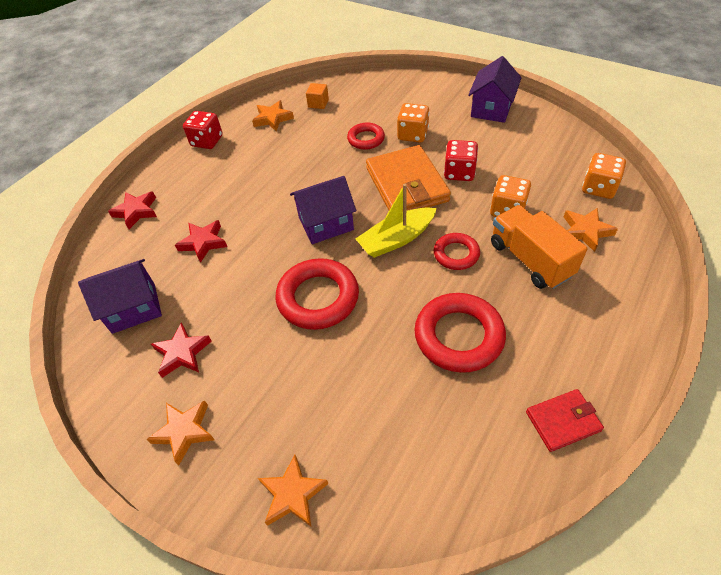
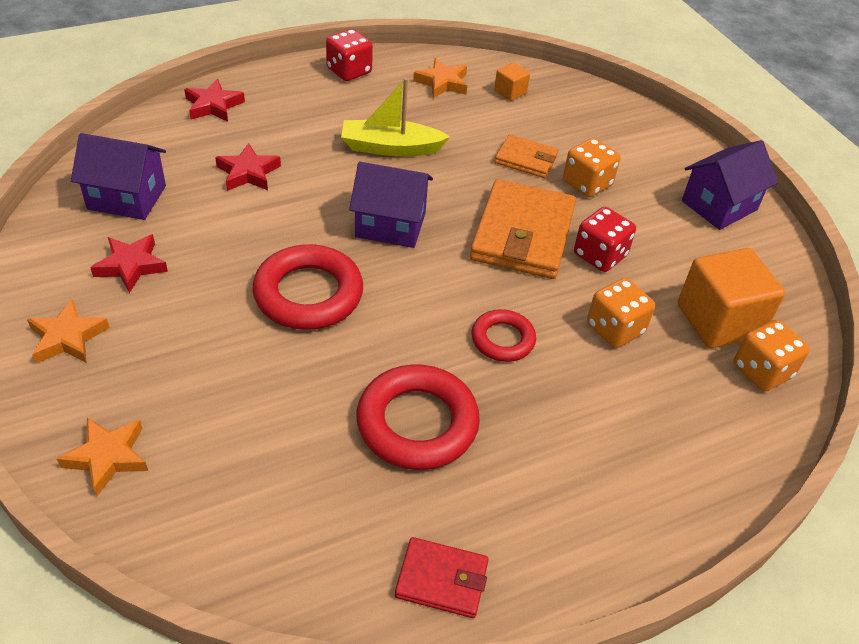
camera: 25 degrees right, 5 degrees down
red ring [347,123,385,150] -> orange wallet [495,134,559,178]
yellow boat [356,184,437,258] -> yellow boat moved to [341,78,450,157]
orange truck [491,205,588,289] -> none
orange star [564,208,618,252] -> none
none -> orange cube [678,248,785,348]

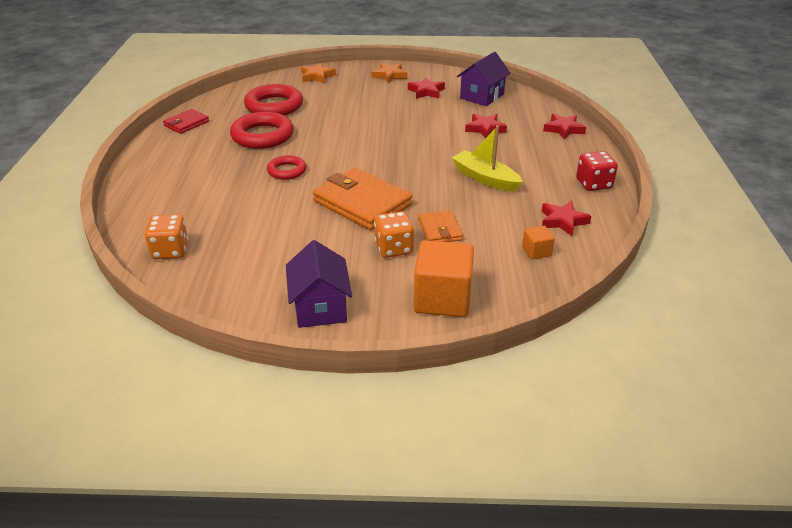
camera: 120 degrees right, 10 degrees down
red ring [252,244,363,330] -> red ring moved to [244,84,303,116]
yellow boat [341,78,450,157] -> yellow boat turned 75 degrees counterclockwise [452,126,523,192]
purple house [349,162,433,248] -> none
orange star [413,58,467,98] -> red star [542,201,591,236]
orange wallet [495,134,559,178] -> orange wallet turned 60 degrees counterclockwise [418,210,463,242]
red dice [574,207,636,272] -> none
orange dice [587,278,655,348] -> none
orange cube [678,248,785,348] -> orange cube moved to [414,240,474,317]

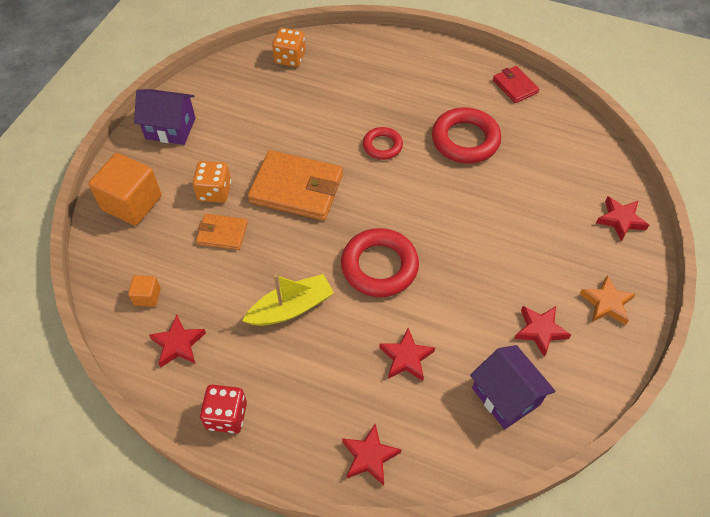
camera: 110 degrees right, 20 degrees up
red ring [244,84,303,116] -> red ring moved to [341,228,419,297]
orange star [301,63,336,84] -> red star [596,196,649,241]
orange wallet [313,168,413,230] -> orange wallet turned 45 degrees clockwise [248,150,343,221]

